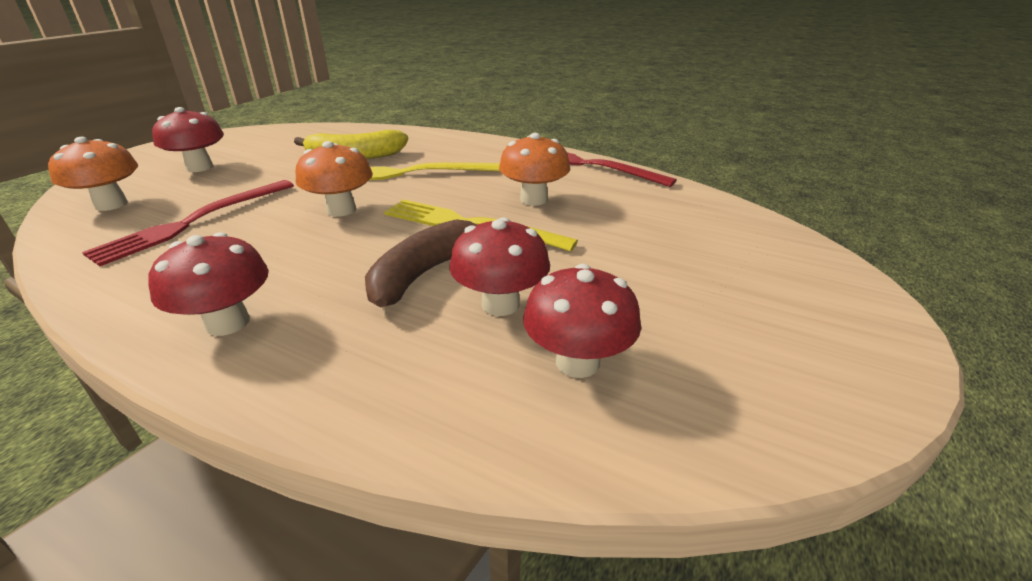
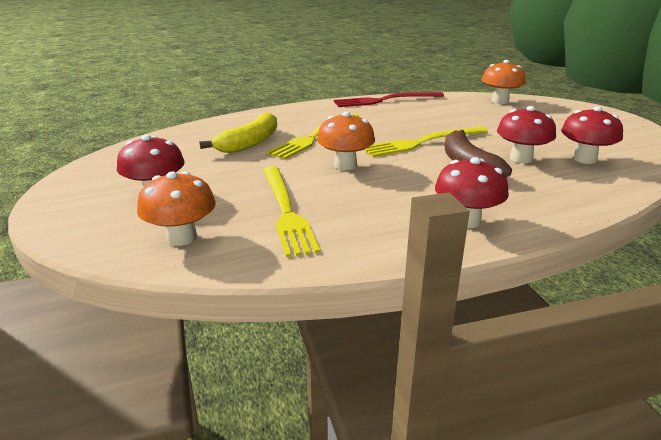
camera: 50 degrees left, 5 degrees down
red fork [82,180,294,266] -> yellow fork [263,166,320,257]
orange mushroom [499,133,570,206] -> orange mushroom moved to [482,60,526,104]

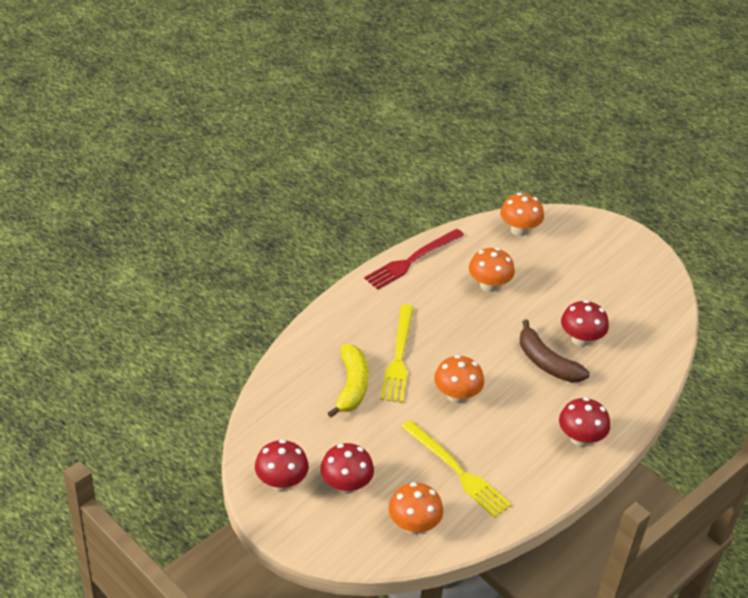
camera: 30 degrees left, 15 degrees up
yellow fork [364,127,488,157] -> none
red mushroom [561,106,623,164] -> red mushroom moved to [255,439,309,491]
none -> orange mushroom [469,248,515,292]

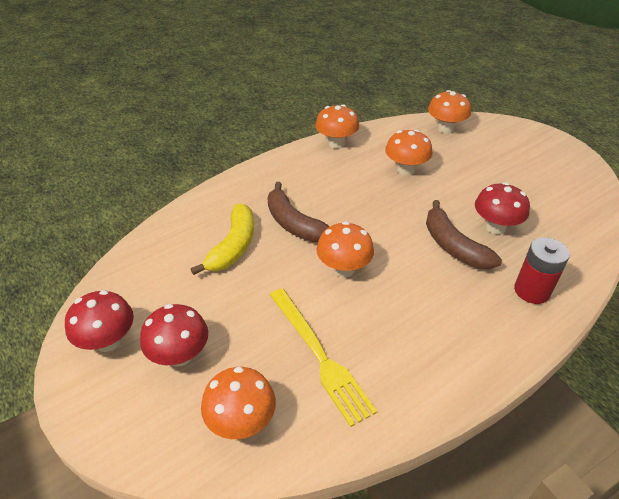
camera: 15 degrees right, 0 degrees up
red fork [364,229,464,290] -> orange mushroom [315,104,359,149]
yellow fork [381,304,414,403] -> brown banana [267,182,330,242]
red mushroom [559,397,610,447] -> none
none -> red battery [514,237,570,304]

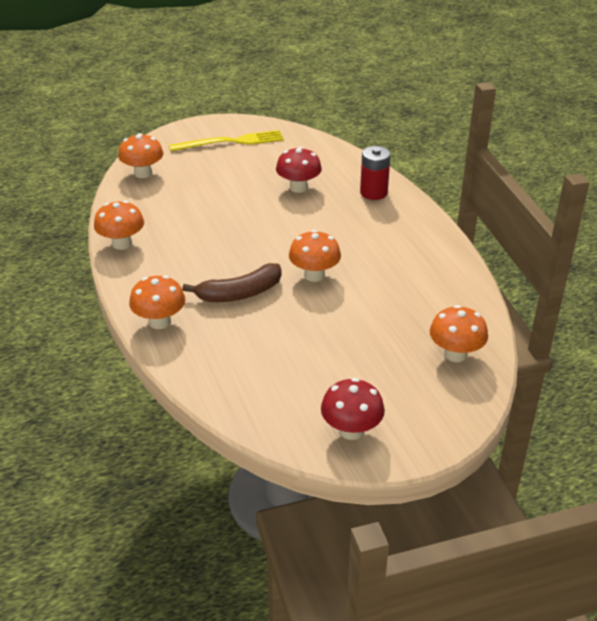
camera: 75 degrees left, 5 degrees down
red mushroom [140,304,208,367] -> none
yellow banana [191,204,254,275] -> none
yellow fork [270,288,377,427] -> yellow fork moved to [169,130,284,151]
orange mushroom [385,129,432,175] -> orange mushroom moved to [129,275,185,329]
brown banana [426,200,502,269] -> none

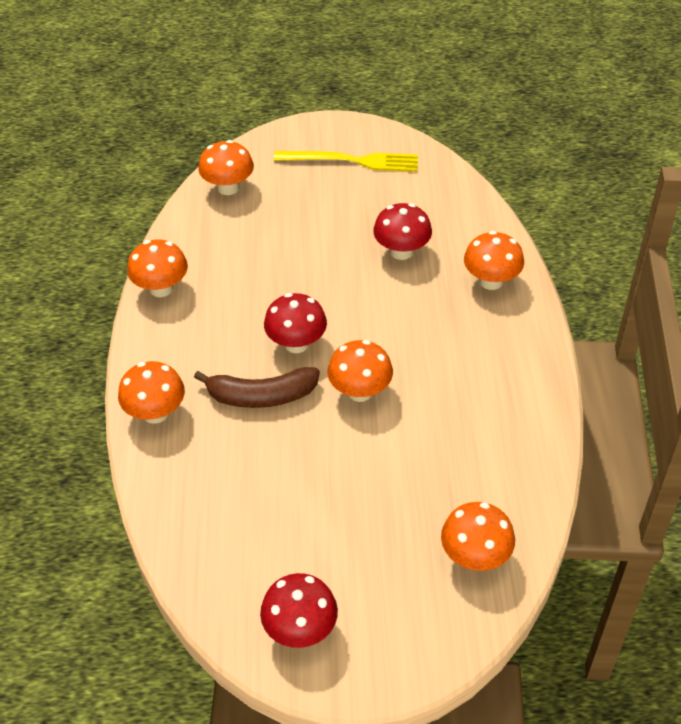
camera: 20 degrees right, 10 degrees up
red battery [360,146,390,200] -> orange mushroom [464,231,524,290]
none -> red mushroom [264,293,327,353]

